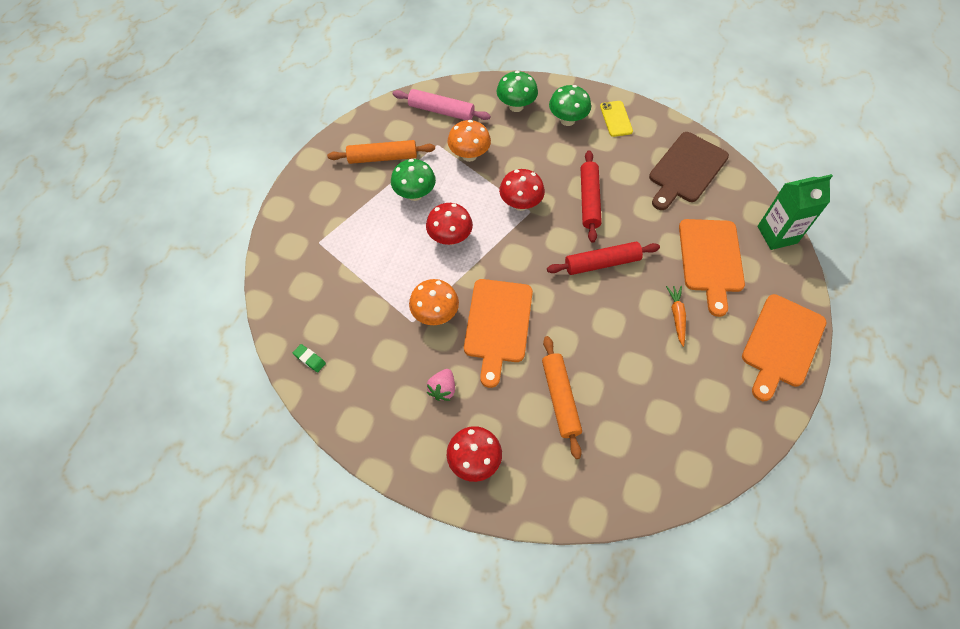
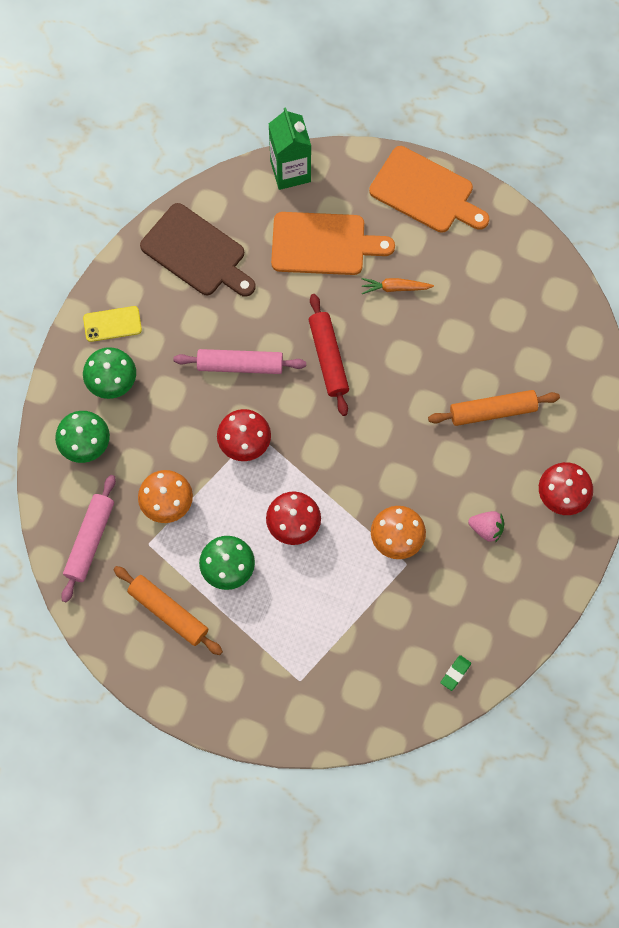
camera: 90 degrees left, 10 degrees up
orange rolling pin [327,140,435,164] -> orange rolling pin turned 45 degrees counterclockwise [113,566,223,655]
orange cutting board [464,279,533,388] -> none
red rolling pin [581,150,602,243] -> pink rolling pin [174,349,306,374]

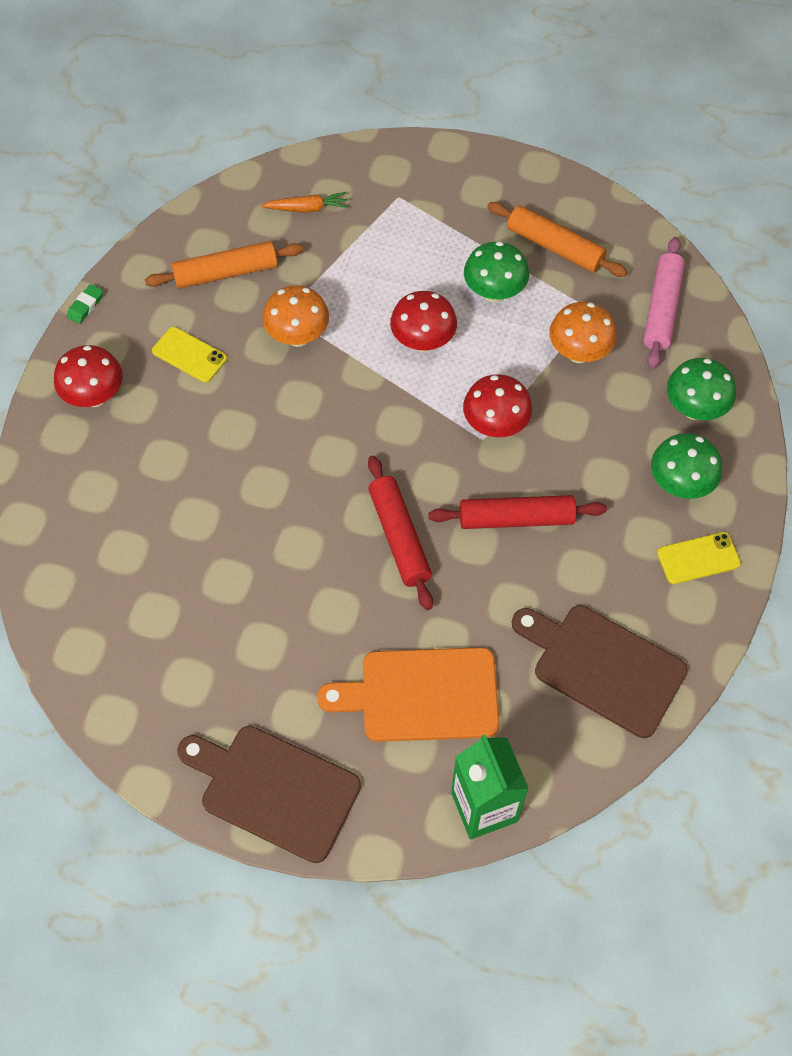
camera: 175 degrees right, 10 degrees down
pink rolling pin [174,349,306,374] -> red rolling pin [428,495,607,529]
orange carrot [362,278,434,294] -> orange carrot moved to [261,192,348,213]
orange cutting board [369,146,489,232] -> brown cutting board [177,726,361,863]
orange rolling pin [428,390,560,426] -> orange rolling pin moved to [145,241,303,289]
green eraser [441,655,471,691] -> green eraser moved to [67,284,103,324]
pink strawberry [468,511,504,543] -> yellow phone [152,327,227,383]

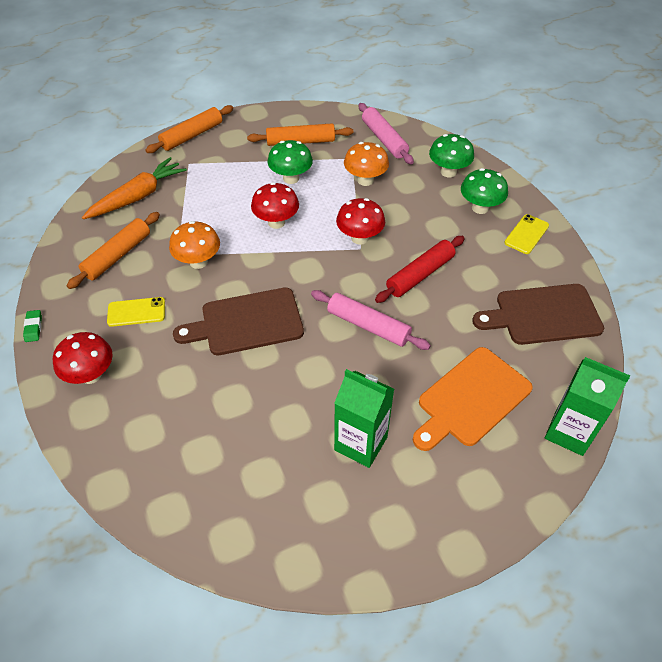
camera: 40 degrees left, 10 degrees down
brown cutting board [177,726,361,863] -> brown cutting board moved to [173,288,304,355]
orange carrot [261,192,348,213] -> orange carrot [82,157,187,219], size x1.81
red rolling pin [368,456,433,610] -> pink rolling pin [311,290,431,350]
none -> orange rolling pin [146,105,233,153]
none -> green carton [334,369,394,468]

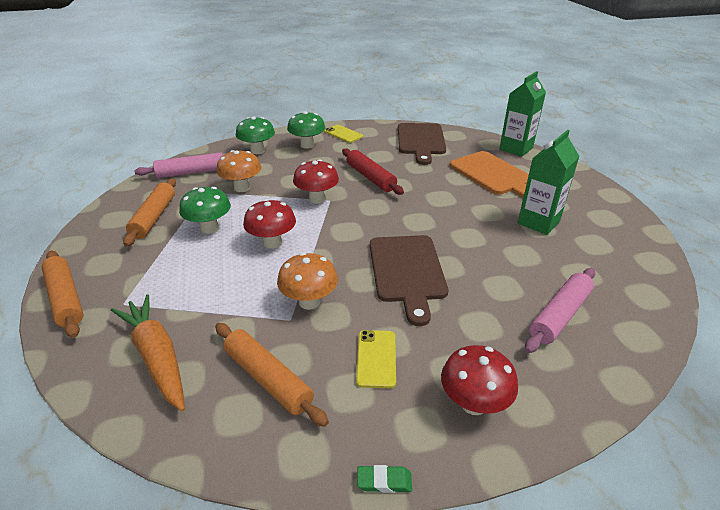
camera: 80 degrees left, 15 degrees down
pink rolling pin [311,290,431,350] -> pink rolling pin moved to [525,268,596,353]

